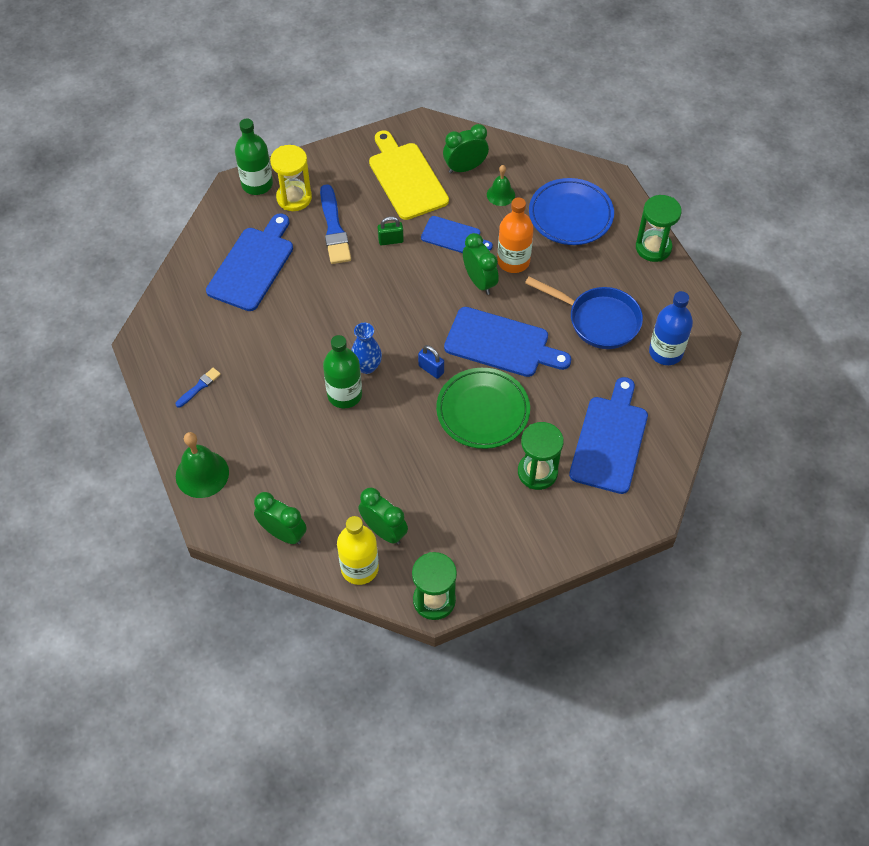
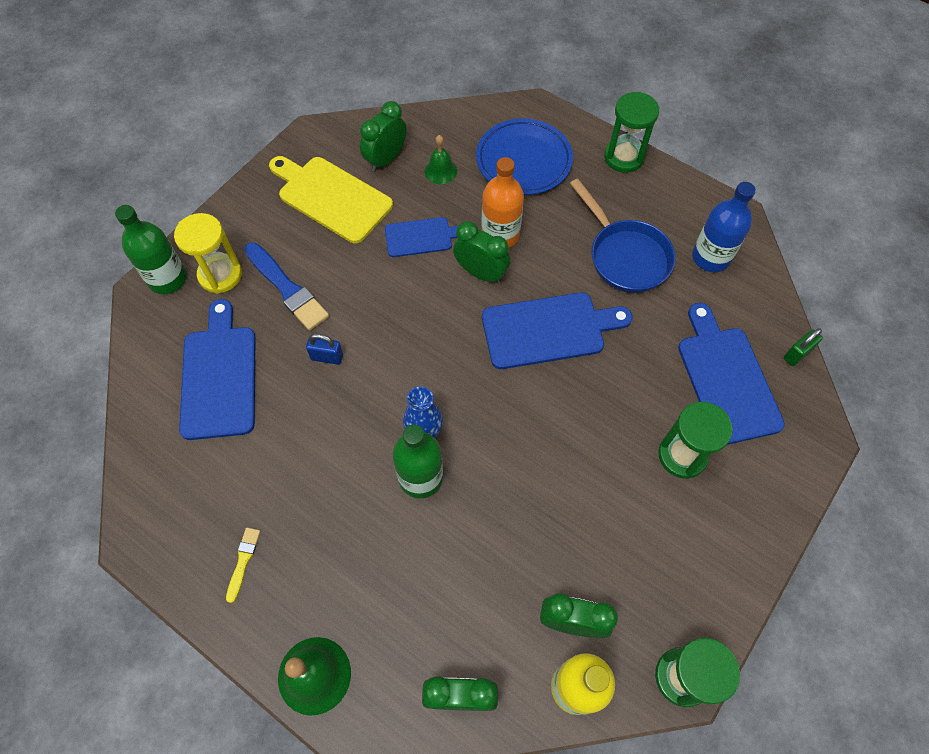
camera: 30 degrees left, 5 degrees up
blue brush [176,368,221,407] -> yellow brush [226,528,260,603]
green padlock [377,216,404,245] -> green padlock moved to [783,328,823,366]
blue padlock [418,345,444,379] -> blue padlock moved to [306,334,343,365]
green plate [436,368,530,449] -> none
blue pan [525,277,643,349] -> blue pan turned 60 degrees clockwise [570,179,676,293]

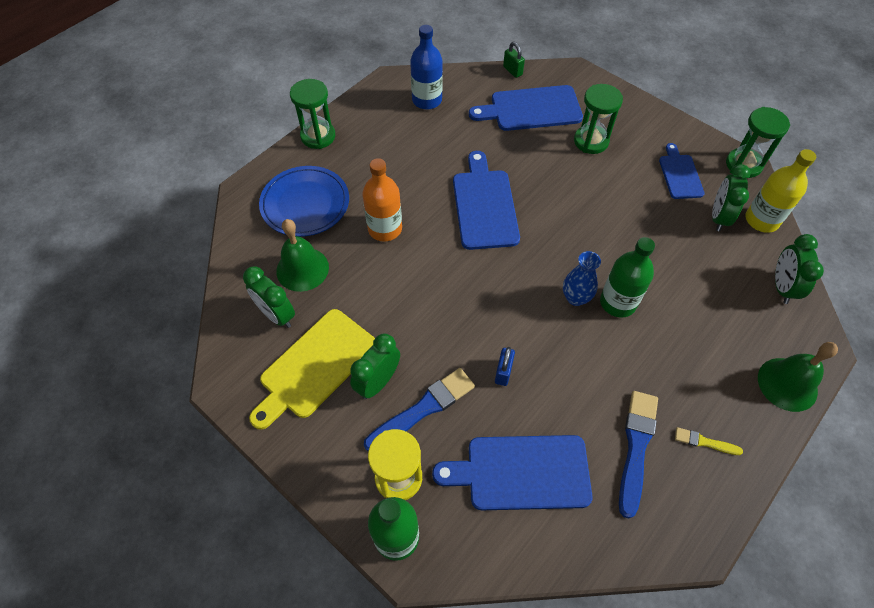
camera: 85 degrees left, 5 degrees down
blue cutting board [385,217,458,257] -> blue cutting board moved to [659,143,705,199]
green bell [424,135,457,184] -> green bell [276,219,329,292], size x1.63
green clock [453,221,510,284] -> green clock moved to [350,334,400,399]
blue pan [570,179,676,293] -> none
none -> blue brush [619,391,658,519]

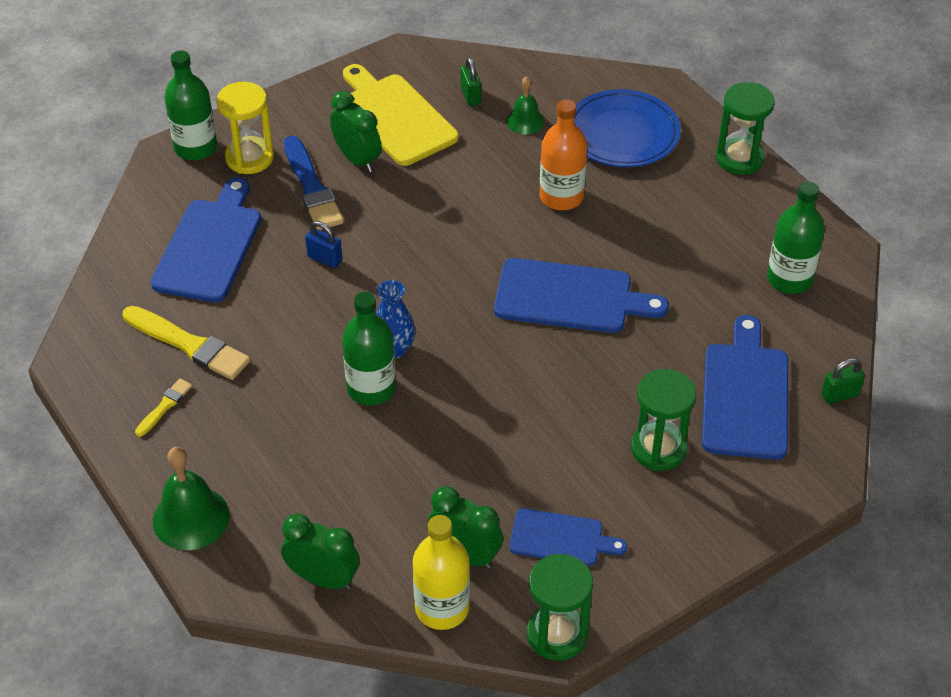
camera: 105 degrees right, 10 degrees down
green clock [243,266,295,328] -> green padlock [460,57,481,106]
green bell [276,219,329,292] -> green bell [506,76,545,135], size x0.61
blue bottle [410,25,443,109] -> green bottle [767,182,825,294]
blue brush [619,391,658,519] -> yellow brush [123,306,250,380]

